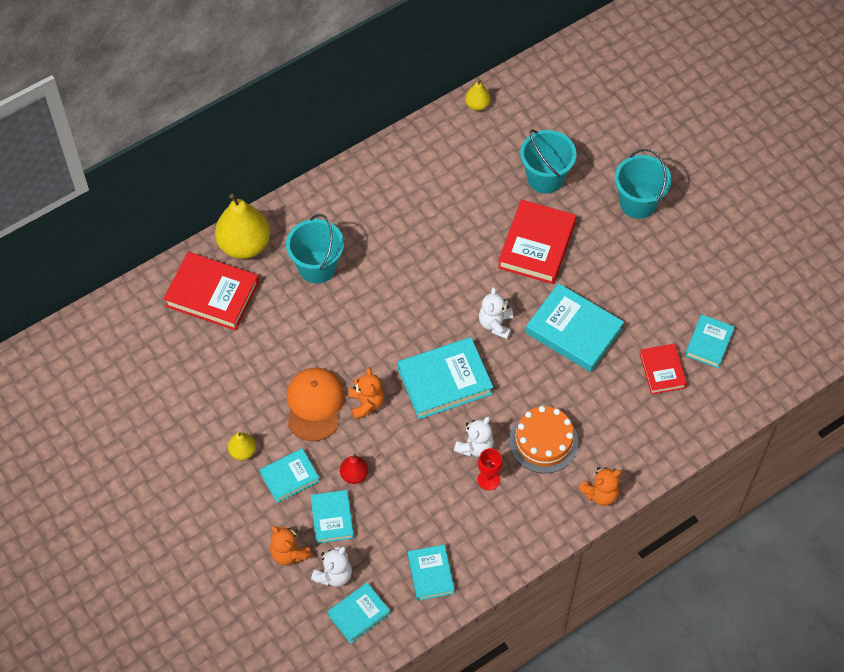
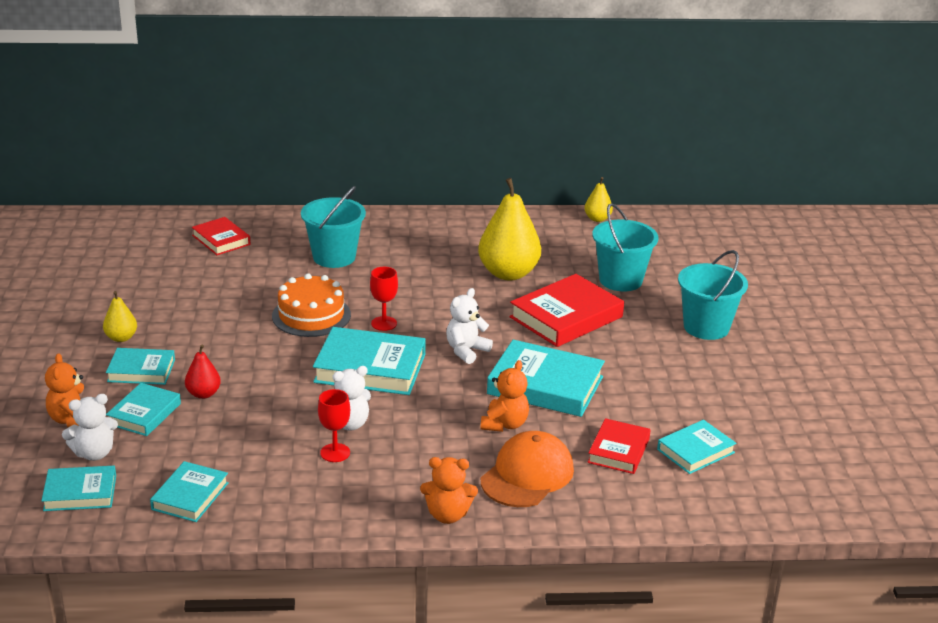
camera: 30 degrees right, 30 degrees down
red book [163,252,259,331] -> red book [192,217,250,255], size x0.59
yellow pear [215,194,270,259] -> yellow pear moved to [478,178,541,280]
orange cap [287,368,345,441] -> orange cap moved to [481,431,574,507]
orange teddy bear [349,367,384,420] -> orange teddy bear moved to [481,360,529,432]
orange cake [509,406,579,473] -> orange cake moved to [272,274,351,337]
turquoise book [526,283,624,372] -> turquoise book turned 45 degrees counterclockwise [487,340,605,417]
none -> red goblet [370,267,398,331]

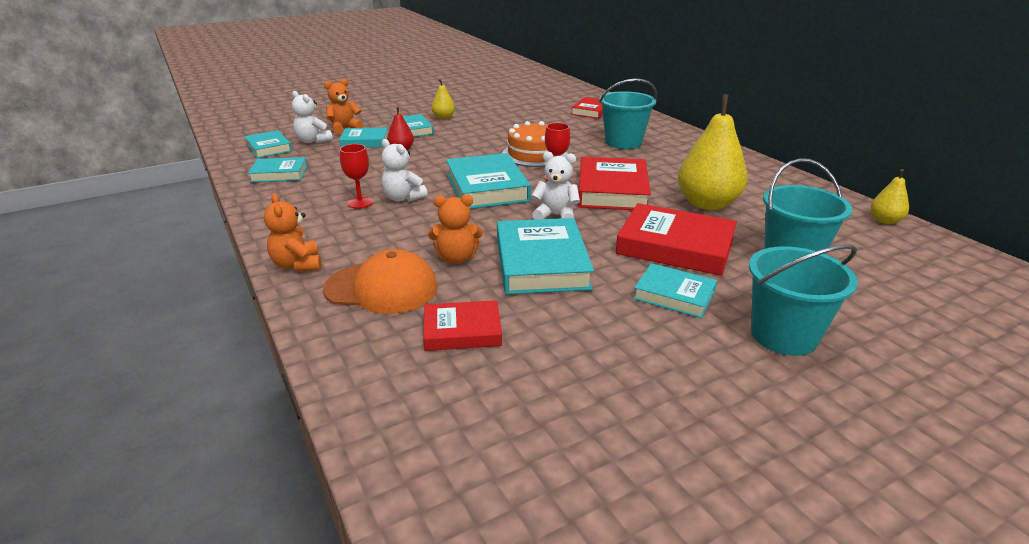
camera: 65 degrees right, 0 degrees up
turquoise book [657,420,736,474] -> turquoise book moved to [633,263,717,318]
none -> red book [578,157,651,210]

